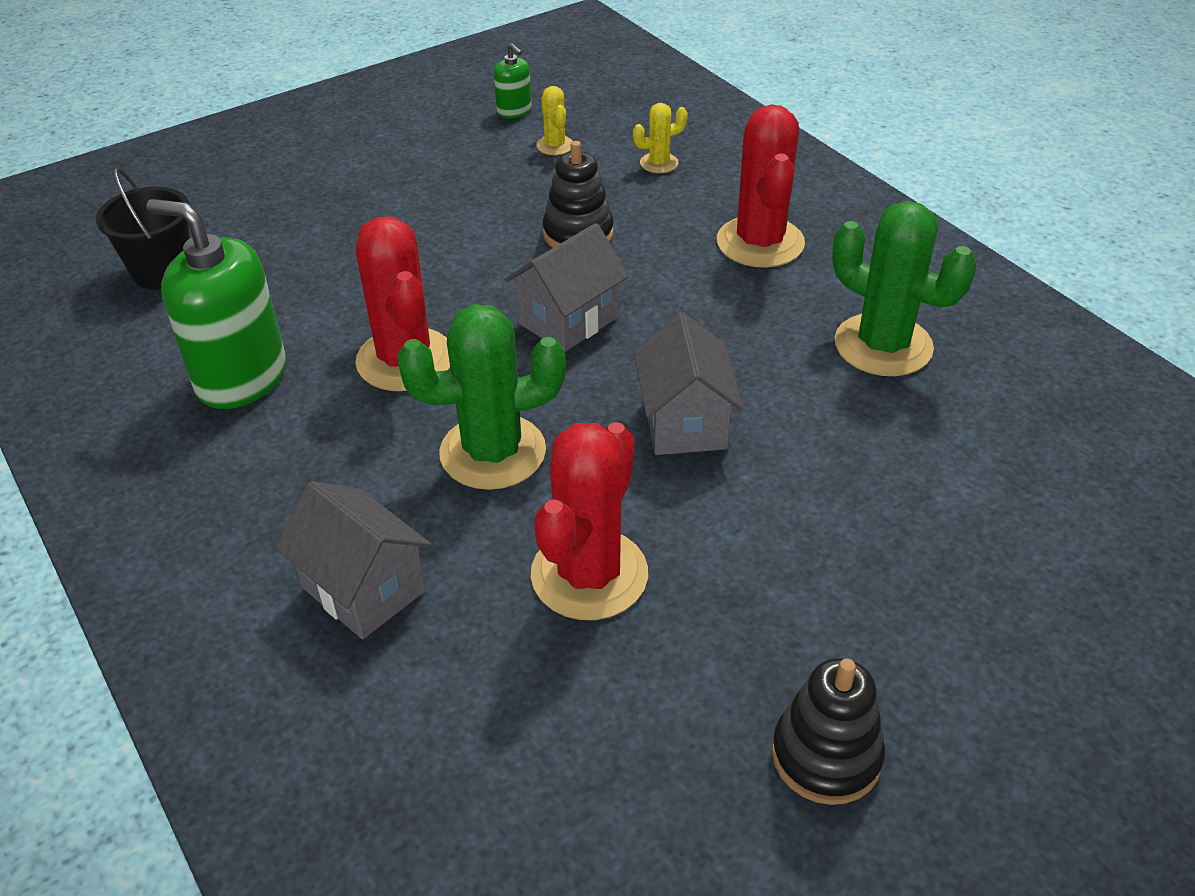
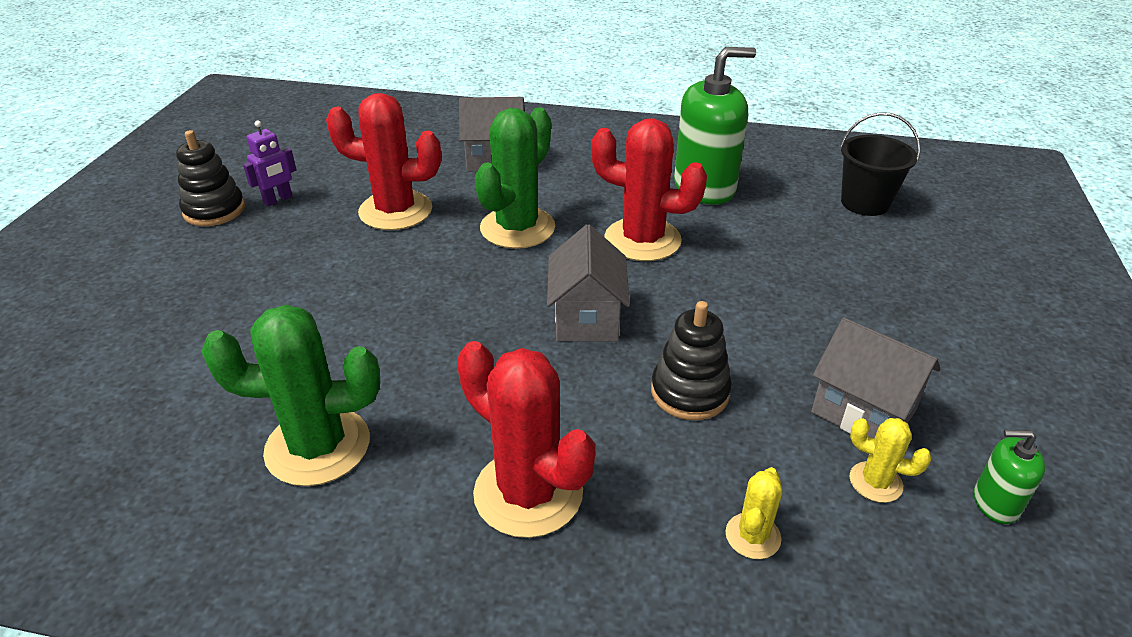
camera: 135 degrees right, 5 degrees down
red cactus [531,422,648,620] -> red cactus turned 60 degrees counterclockwise [326,93,441,230]
grey house [634,312,743,455] -> grey house moved to [811,318,940,438]
none -> purple robot [243,121,296,206]

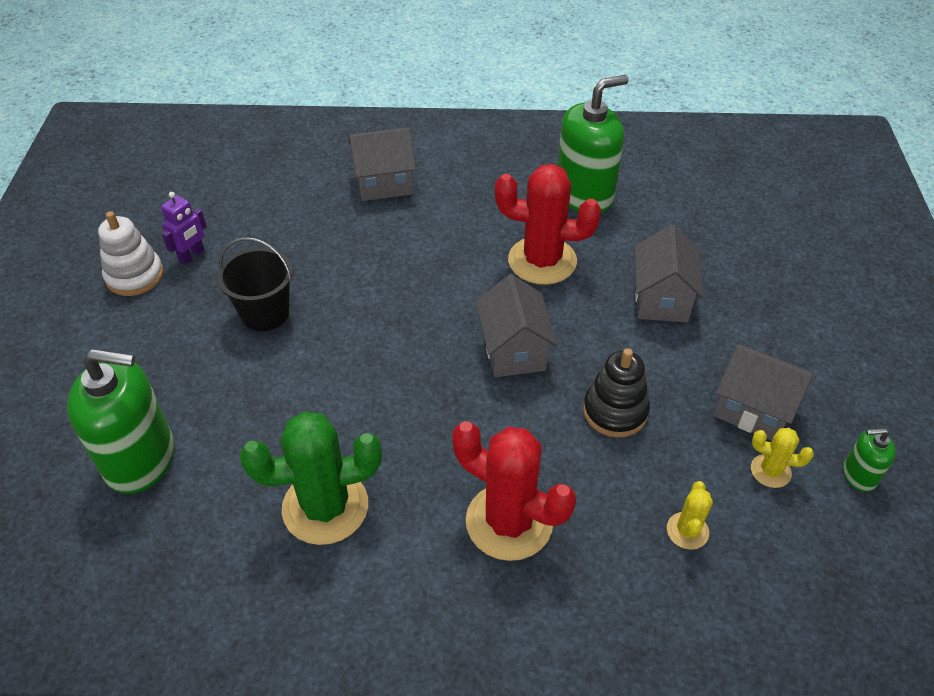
camera: 10 degrees left, 10 degrees up
black stacking toy [176,130,245,226] -> white stacking toy [98,211,164,296]
red cactus [326,93,441,230] -> none
green cactus [475,107,555,249] -> none
black bucket [840,112,920,216] -> black bucket moved to [217,237,293,332]
none -> green soap dispenser [67,349,174,494]
none -> grey house [635,224,704,322]

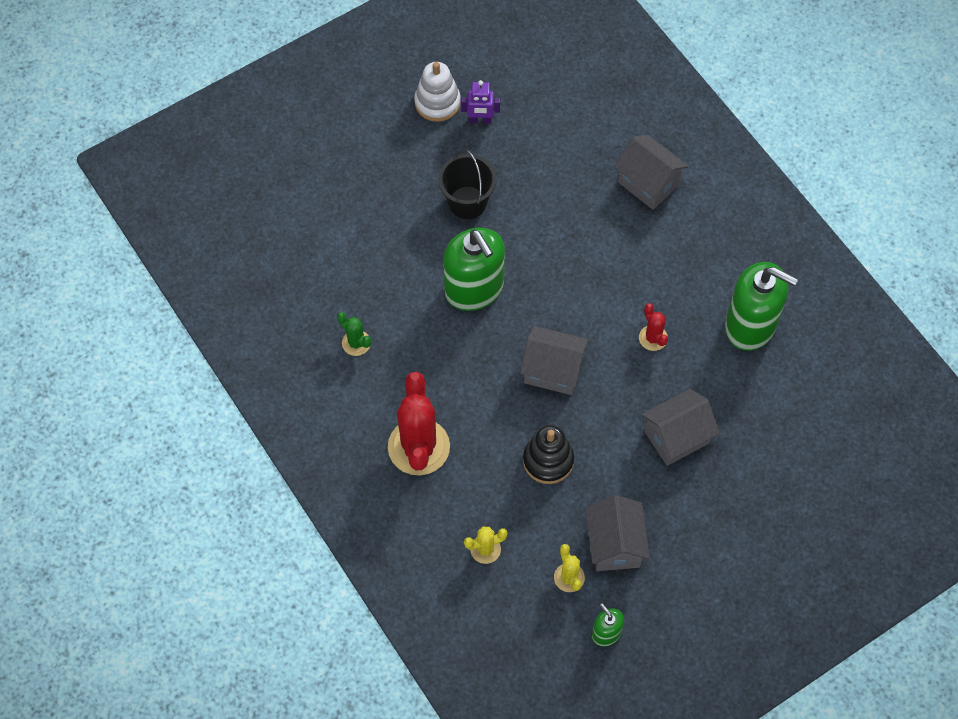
camera: 55 degrees right, 15 degrees up
green soap dispenser [67,349,174,494] -> green soap dispenser moved to [443,228,505,311]
green cactus [240,411,382,545] -> green cactus [337,312,371,356], size x0.48
grey house [476,274,558,377] -> grey house turned 60 degrees clockwise [520,326,589,395]
red cactus [495,164,601,285] -> red cactus [639,303,668,351], size x0.48

